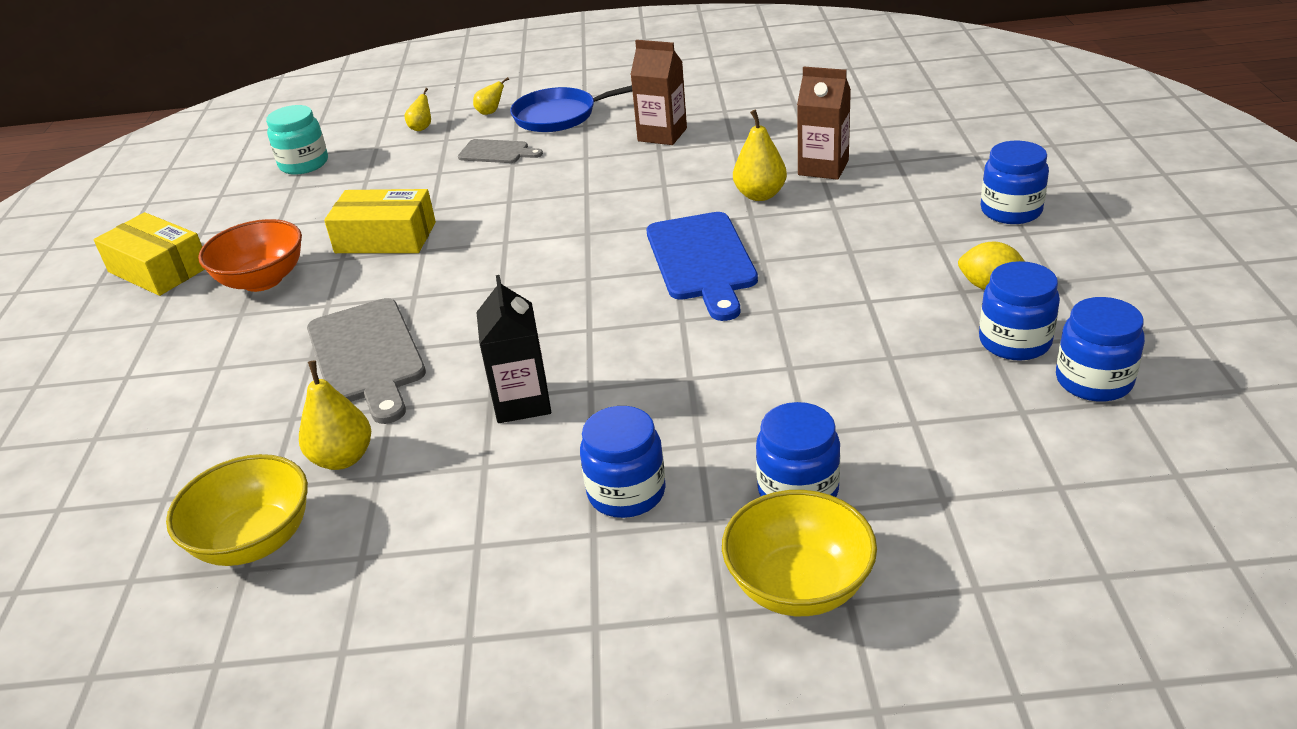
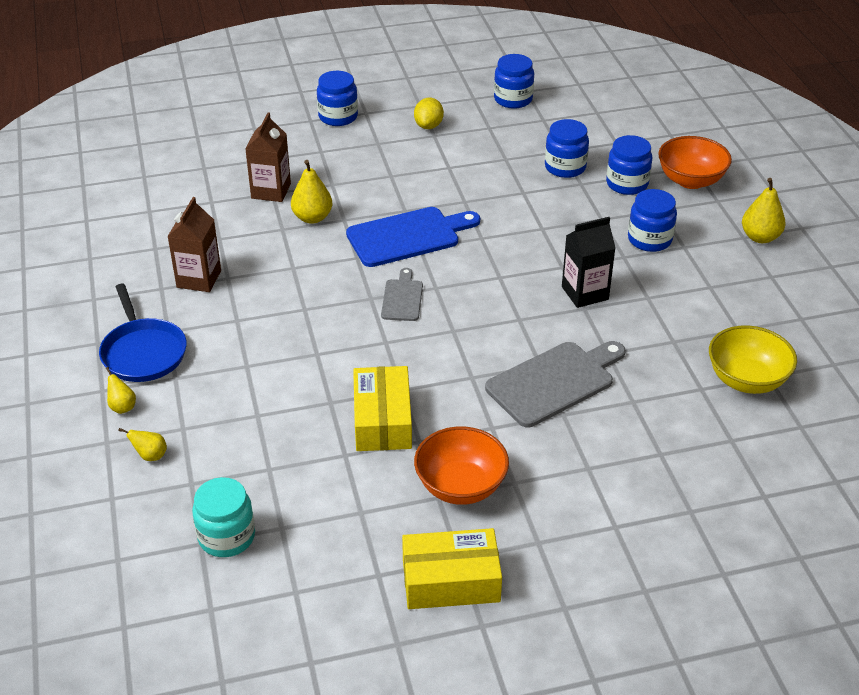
camera: 105 degrees left, 5 degrees up
yellow box [94,212,205,296] -> yellow box turned 60 degrees clockwise [402,528,502,609]
yellow pear [299,360,371,470] -> yellow pear moved to [742,178,785,243]
grey cutting board [458,139,543,163] -> grey cutting board moved to [381,268,423,321]
yellow bowl [722,490,877,616] -> orange bowl [658,136,732,189]
blue jar [979,261,1060,361] -> blue jar moved to [545,119,589,178]

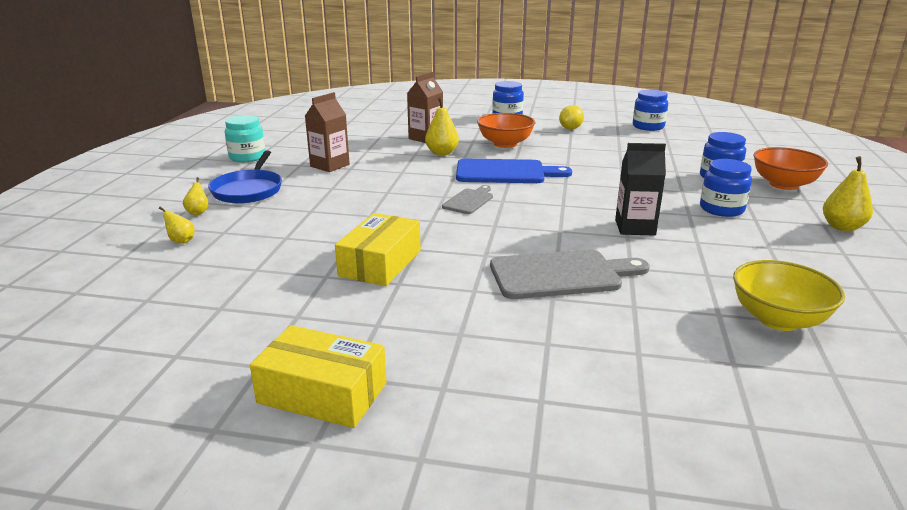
camera: 25 degrees right, 15 degrees down
turquoise jar [192,477,255,557] -> turquoise jar moved to [225,115,265,162]
orange bowl [414,427,509,505] -> orange bowl moved to [477,113,535,148]
blue jar [545,119,589,178] -> none

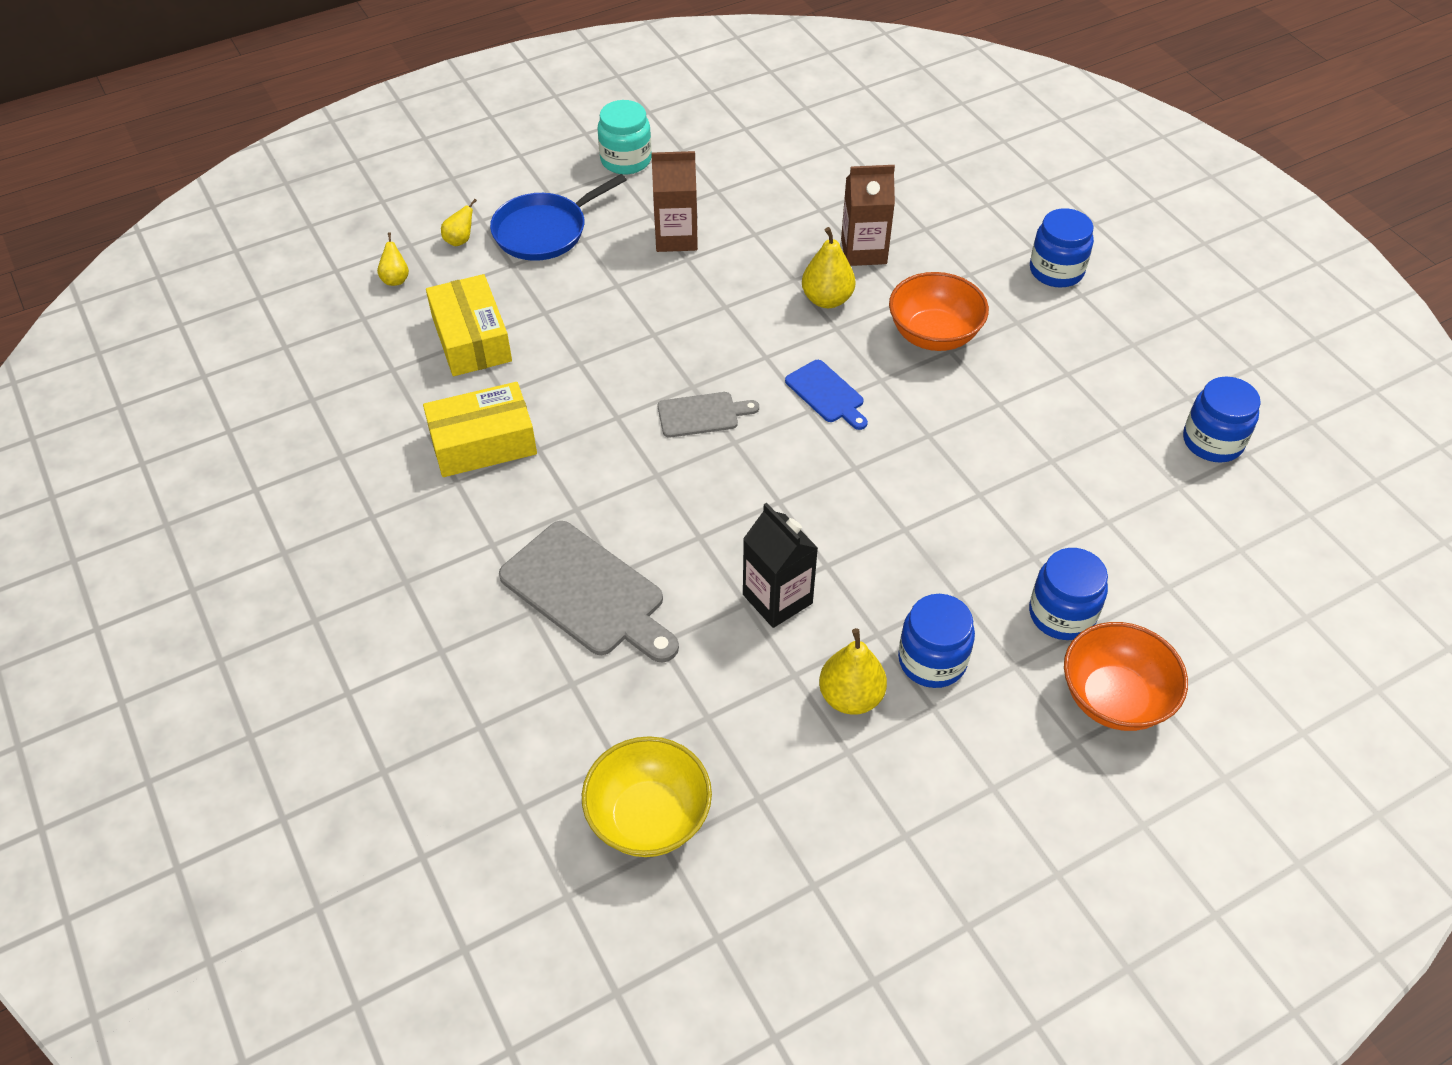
camera: 50 degrees right, 25 degrees up
yellow box [250,325,386,428] -> yellow box moved to [426,274,512,376]
blue cutting board [456,159,572,183] -> blue cutting board [785,360,868,430], size x0.55
yellow lemon [559,105,584,129] -> none
yellow pear [823,156,873,231] -> yellow pear moved to [819,628,887,715]

